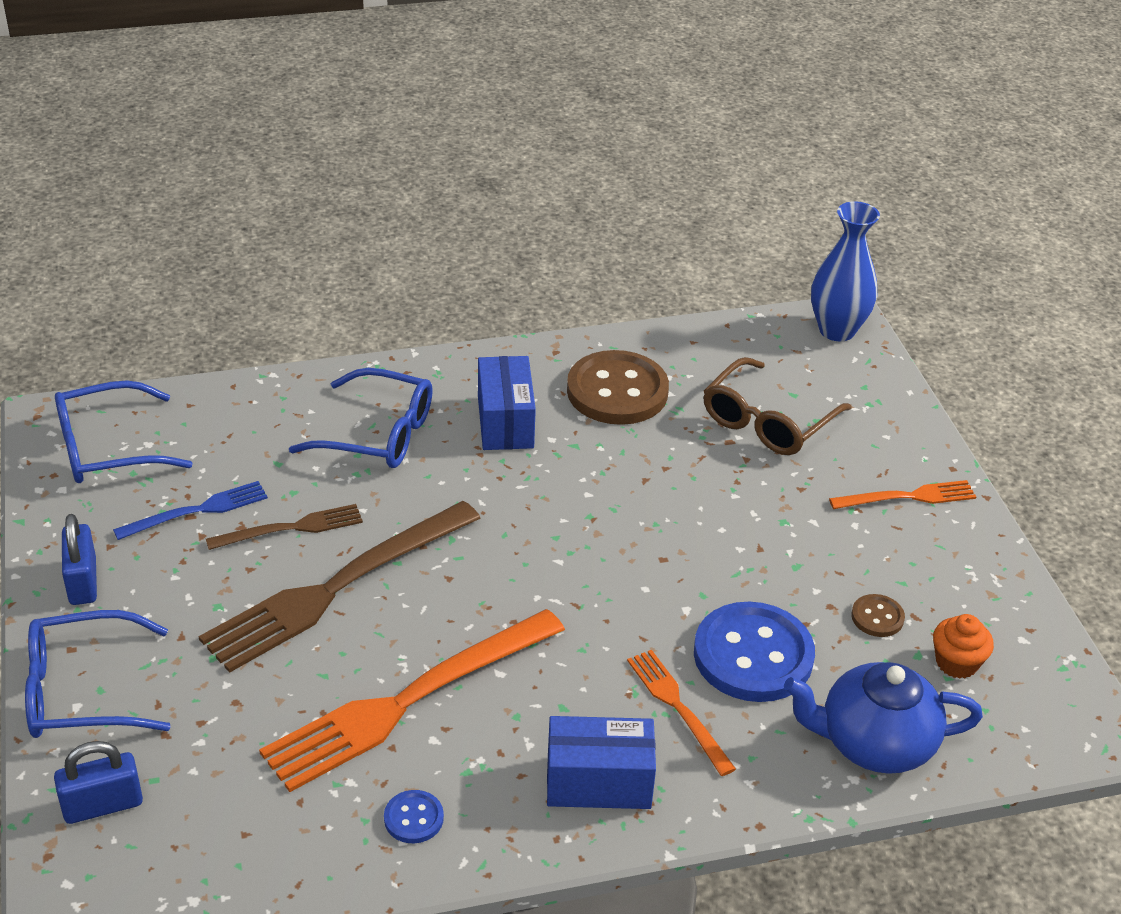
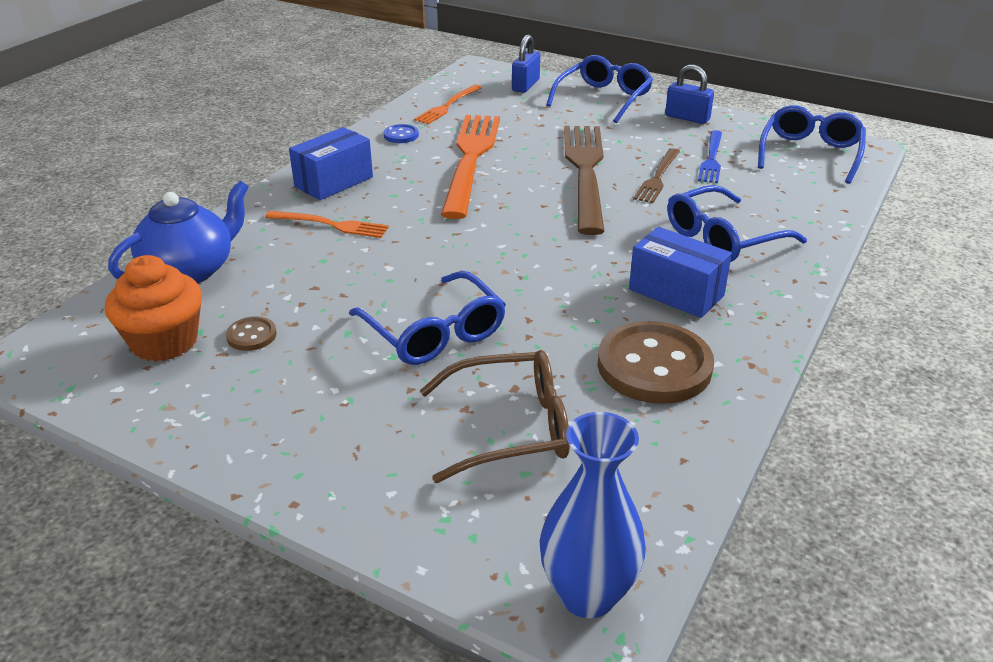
camera: 135 degrees right, 5 degrees down
blue button [694,602,815,702] -> none
brown glasses [704,357,852,455] -> brown glasses turned 90 degrees clockwise [420,350,570,483]
orange fork [829,480,976,509] -> orange fork moved to [414,85,482,124]
orange cupcake [933,614,994,679] -> orange cupcake [105,255,202,362], size x1.65
none -> blue glasses [349,271,506,365]

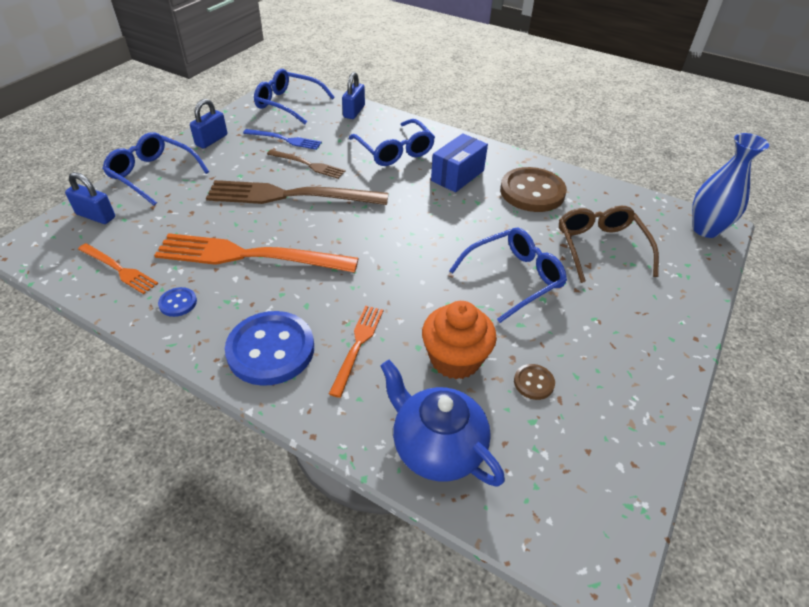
camera: 90 degrees left, 10 degrees up
orange cupcake [105,255,202,362] -> orange cupcake moved to [422,301,497,379]
blue box [289,127,373,200] -> blue button [225,311,314,386]
none -> blue padlock [342,72,365,119]

